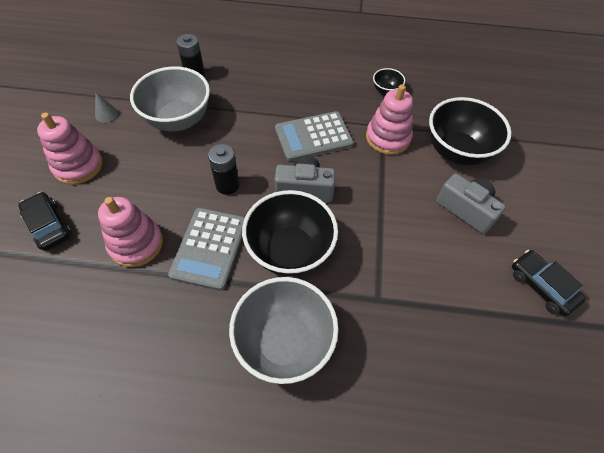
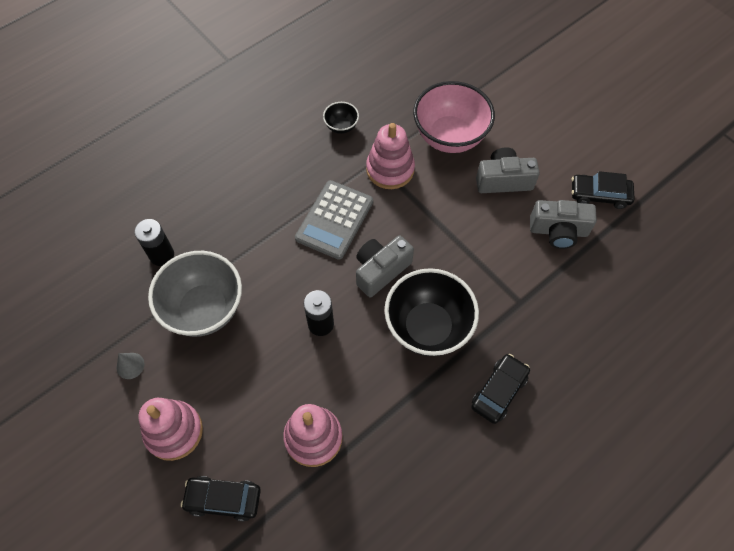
camera: 45 degrees left, 5 degrees up
grey calculator [168,208,245,291] -> none
grey bowl [229,277,339,384] -> black car [471,354,530,424]
black bowl [429,97,512,166] -> pink bowl [413,81,495,153]
none -> grey camera [530,200,597,249]

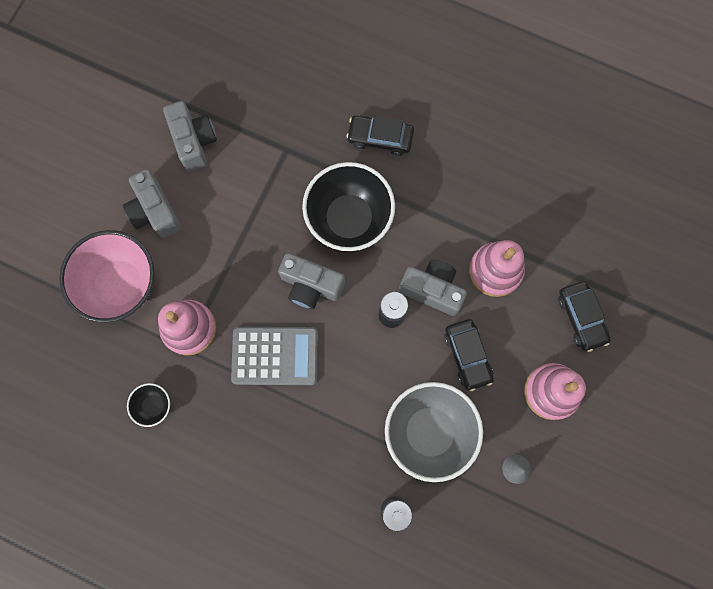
camera: 115 degrees left, 15 degrees up
black car [572,171,635,209] -> black car moved to [444,319,494,391]
none -> grey camera [399,260,467,316]

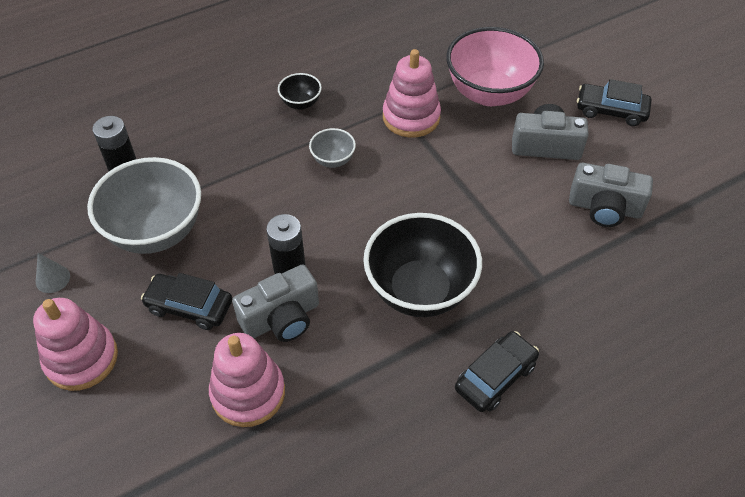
camera: 125 degrees right, 25 degrees down
black bowl [127,383,170,427] -> black bowl moved to [278,73,322,110]
grey calculator [231,327,318,385] -> grey bowl [309,128,356,168]
grey camera [278,253,345,309] -> none
black car [558,281,611,352] -> black car moved to [577,79,651,126]

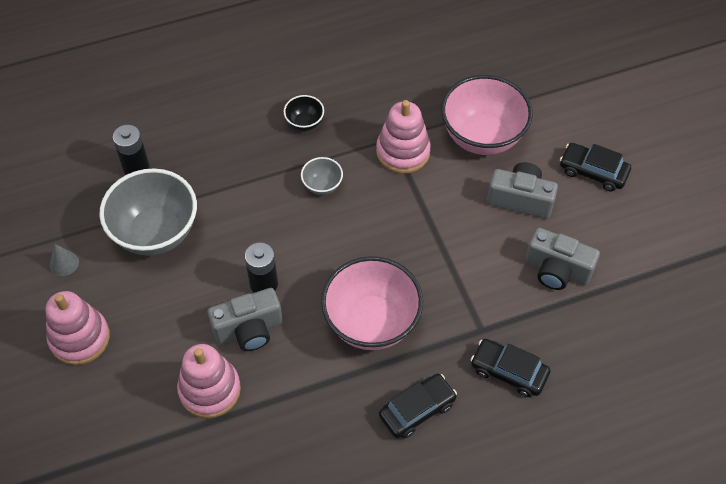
camera: 10 degrees right, 5 degrees up
black car [141,273,232,330] -> black car moved to [471,339,550,397]
black bowl [363,213,482,317] -> pink bowl [321,256,423,350]

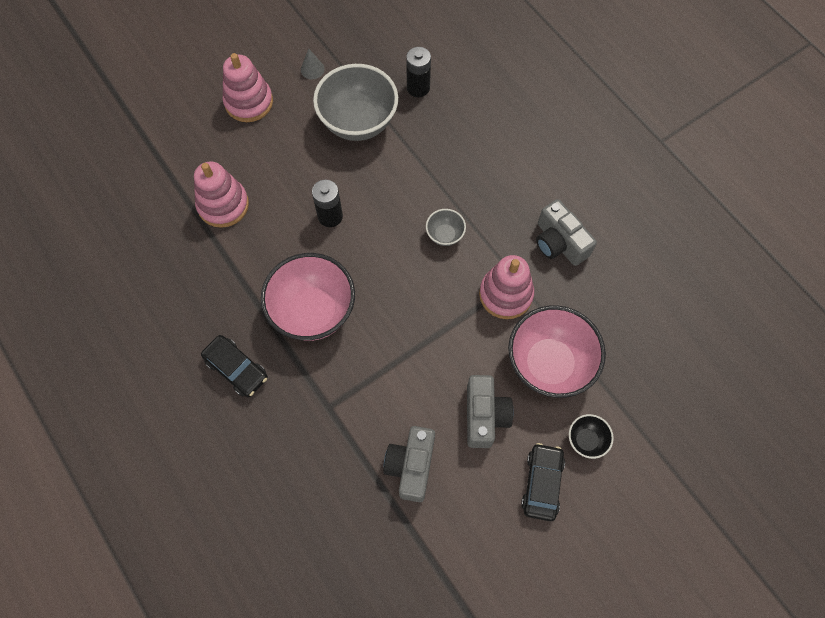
camera: 75 degrees right, 10 degrees up
grey camera [208,288,282,351] -> grey camera moved to [536,199,597,266]
black bowl [284,95,324,131] -> black bowl moved to [569,414,614,459]
black car [471,339,550,397] -> none

